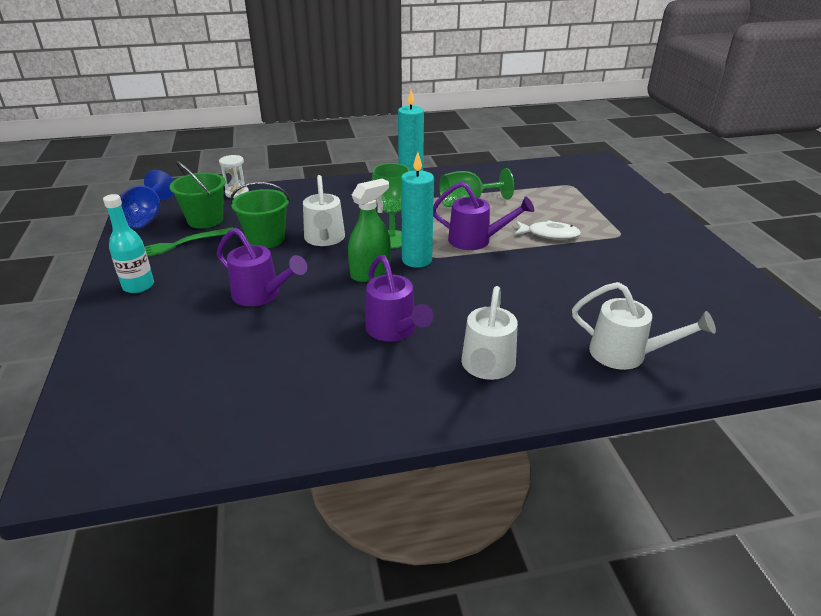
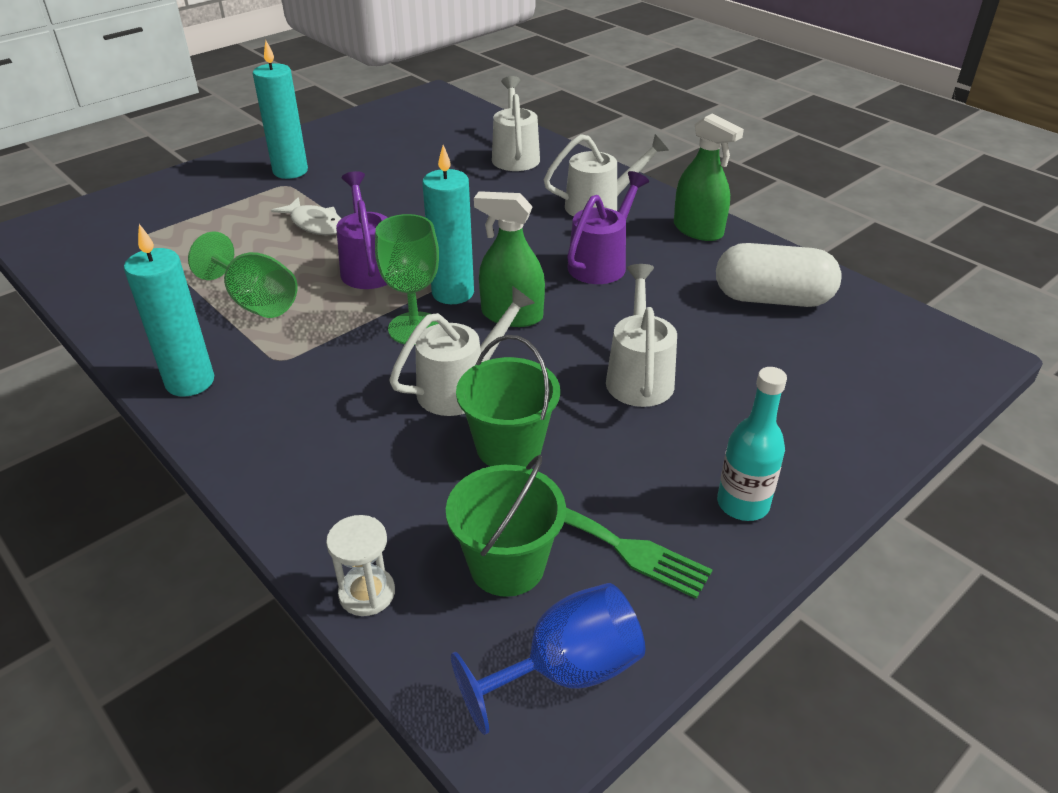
camera: 120 degrees left, 5 degrees up
purple watering can [217,228,307,306] -> white watering can [606,264,677,407]
white fish [514,220,581,240] -> white fish turned 150 degrees clockwise [271,197,341,235]
none -> turquoise candle [253,41,308,179]
none -> green spray bottle [674,113,744,241]
none -> white capsule [716,243,842,307]

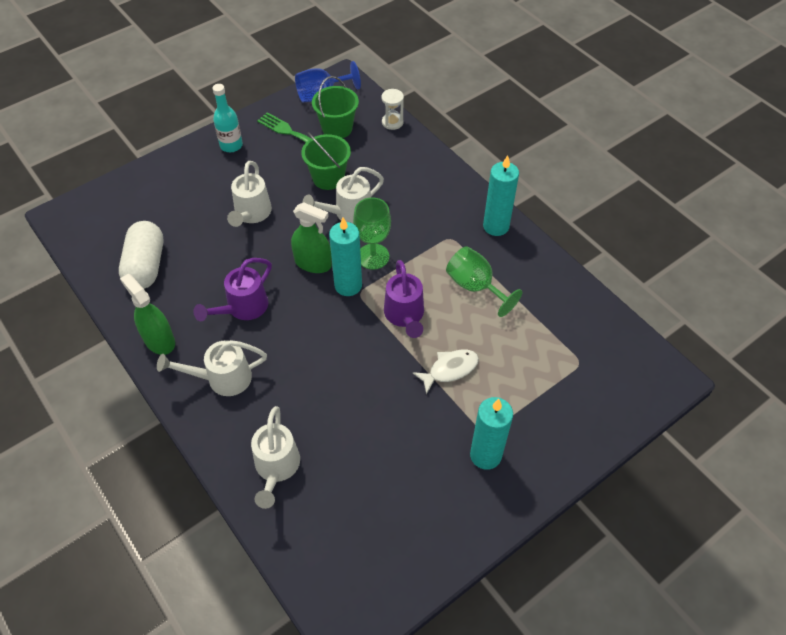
camera: 175 degrees left, 15 degrees up
white fish [271,197,341,235] -> white fish turned 105 degrees clockwise [412,350,479,395]
white capsule [716,243,842,307] -> white capsule turned 75 degrees clockwise [119,221,163,289]

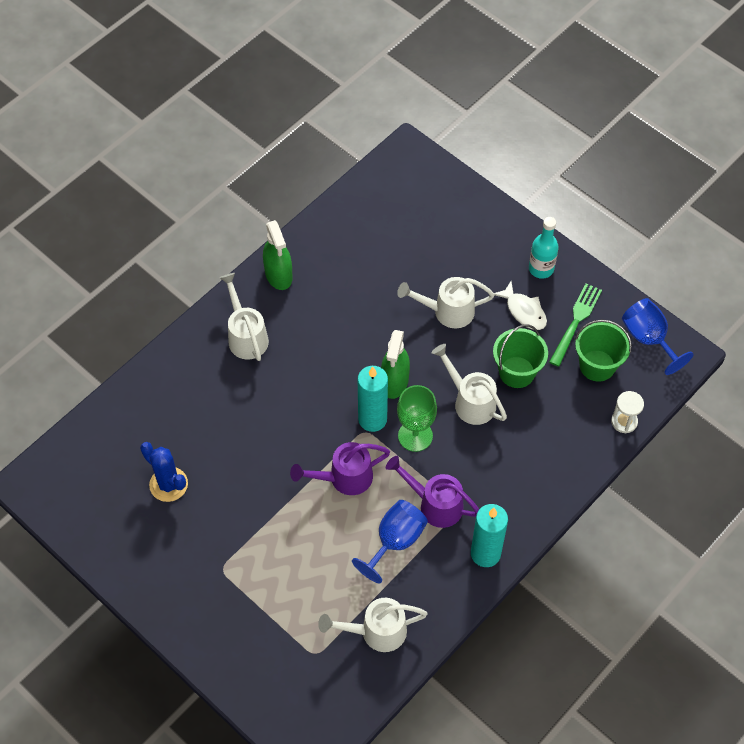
camera: 80 degrees right, 5 degrees up
white capsule [119,221,163,289] -> none
green spray bottle [120,274,175,355] -> green spray bottle turned 120 degrees clockwise [263,220,293,290]
purple watering can [193,258,272,321] -> purple watering can moved to [386,456,479,528]
white watering can [251,406,300,509] -> white watering can moved to [318,598,427,652]
white fish [412,350,479,395] -> white fish moved to [494,281,547,330]
green goblet [446,246,522,317] -> blue goblet [352,500,428,583]
turquoise candle [470,397,513,470] -> none
none -> blue cactus [140,442,188,502]

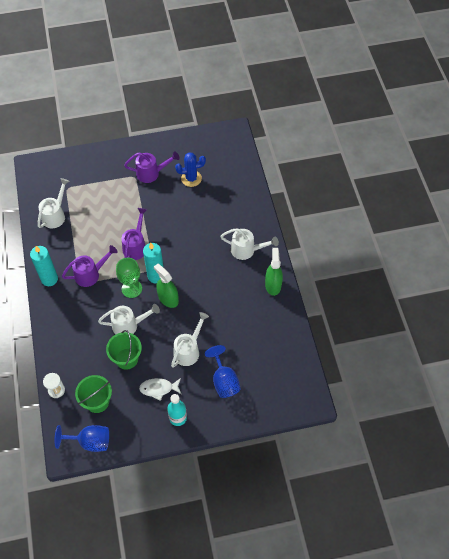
camera: 125 degrees right, 0 degrees up
green spray bottle [263,220,293,290] -> green spray bottle turned 75 degrees clockwise [265,248,283,296]
blue goblet [352,500,428,583] -> blue goblet moved to [205,345,241,398]
green fork [549,284,602,367] -> none
none -> purple watering can [124,151,180,183]

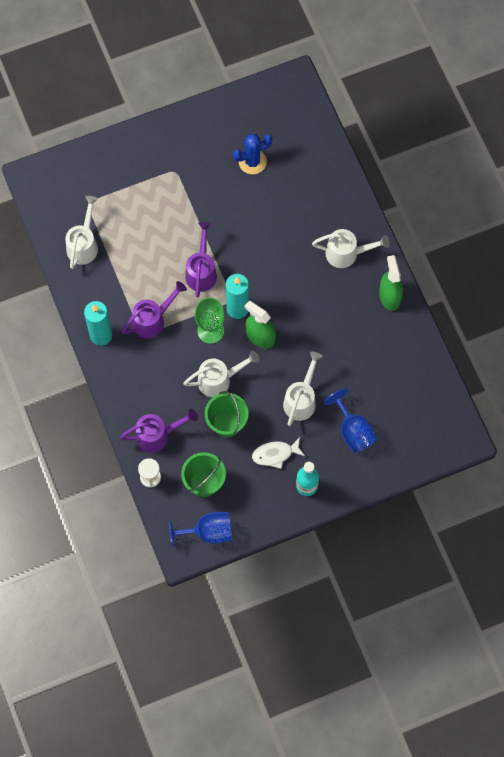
camera: 10 degrees left, 10 degrees up
purple watering can [124,151,180,183] -> purple watering can moved to [120,409,198,453]

